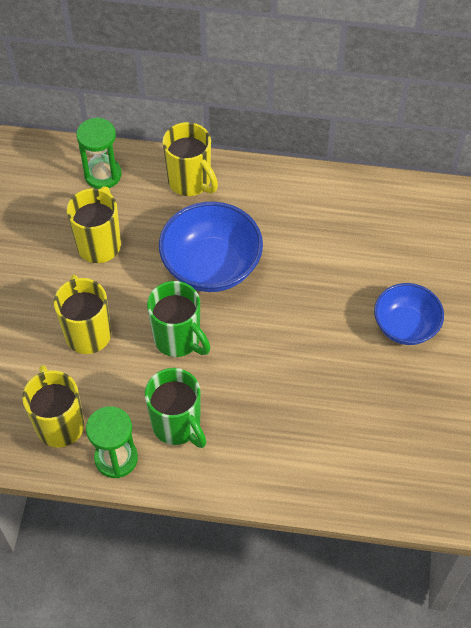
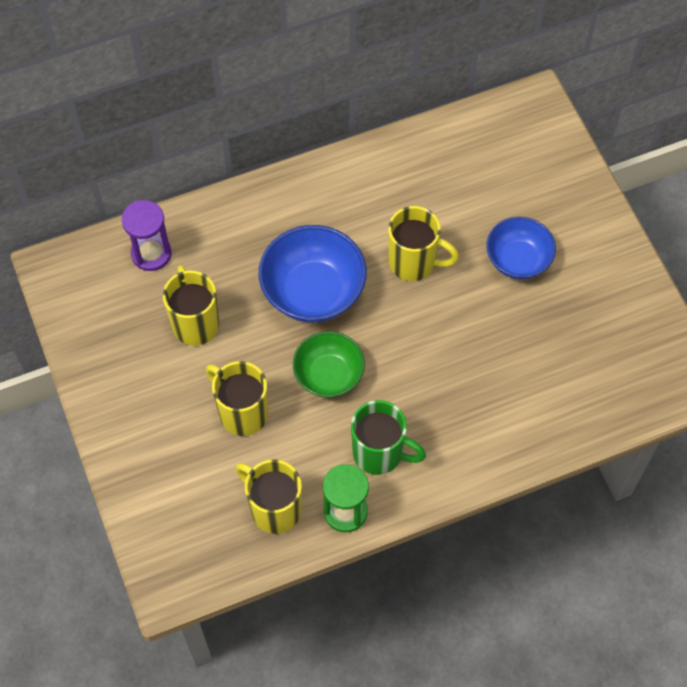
camera: 30 degrees left, 5 degrees up
green hourglass [76,117,121,189] -> purple hourglass [122,200,172,271]
green mug [147,281,211,357] -> green bowl [293,331,365,398]
yellow mug [162,122,218,196] -> yellow mug moved to [388,206,459,281]

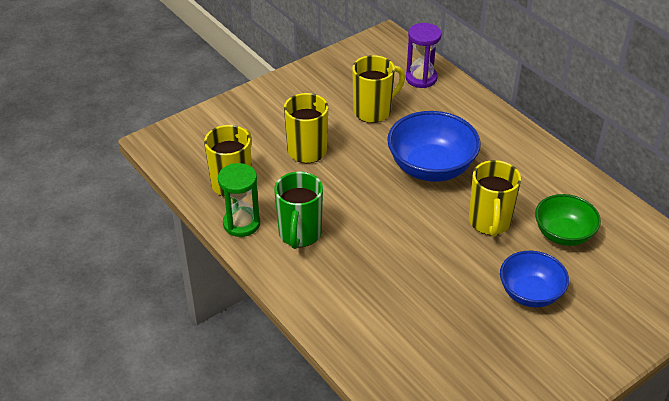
camera: 75 degrees right, 20 degrees down
green bowl [293,331,365,398] -> green bowl moved to [535,194,601,246]

